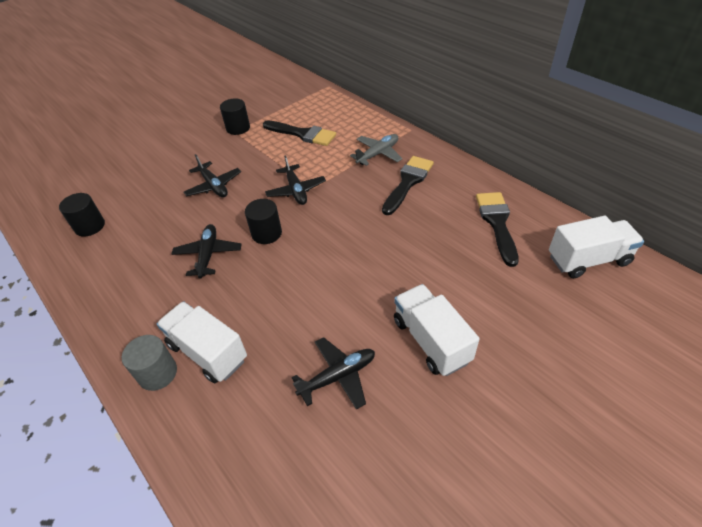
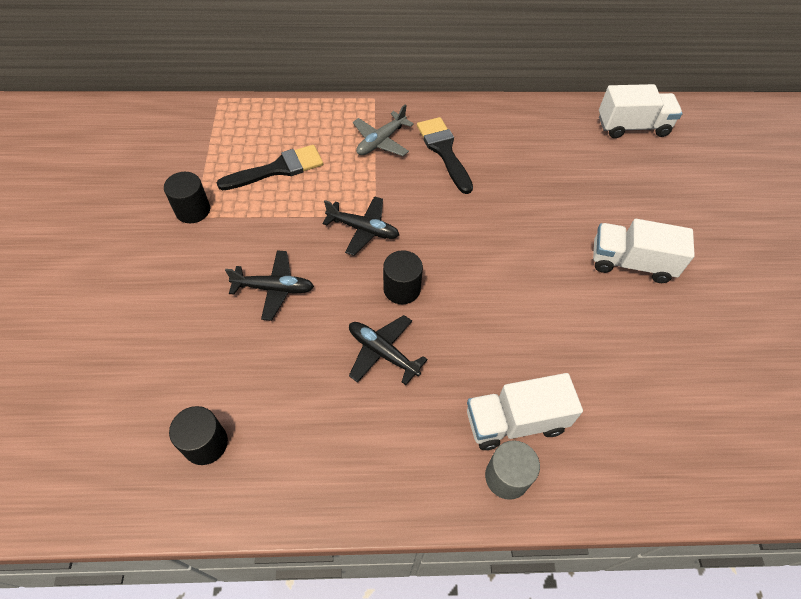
camera: 55 degrees left, 10 degrees up
black plane [292,337,375,410] -> none
grey plane [350,134,403,166] -> grey plane turned 135 degrees counterclockwise [353,104,414,156]
black brush [476,192,519,267] -> none
white truck [549,216,644,278] -> white truck turned 60 degrees clockwise [599,84,683,138]

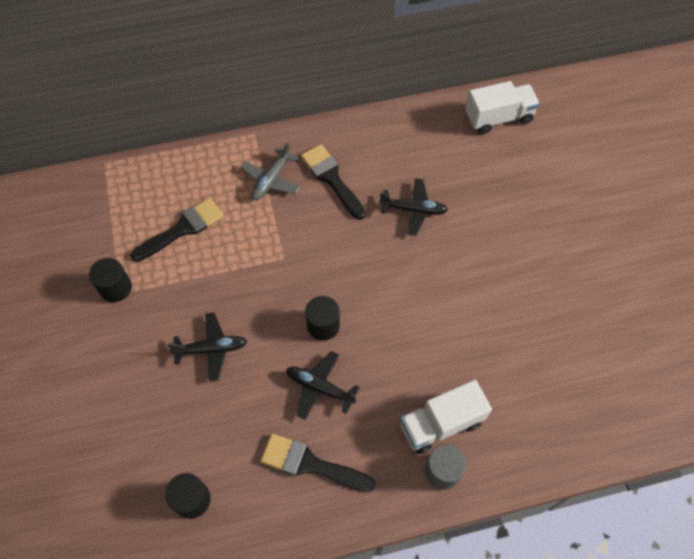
camera: 10 degrees left, 5 degrees up
black plane [322,196,399,256] -> black plane moved to [379,178,448,236]
white truck [593,219,695,283] -> none
none -> black brush [261,434,375,492]

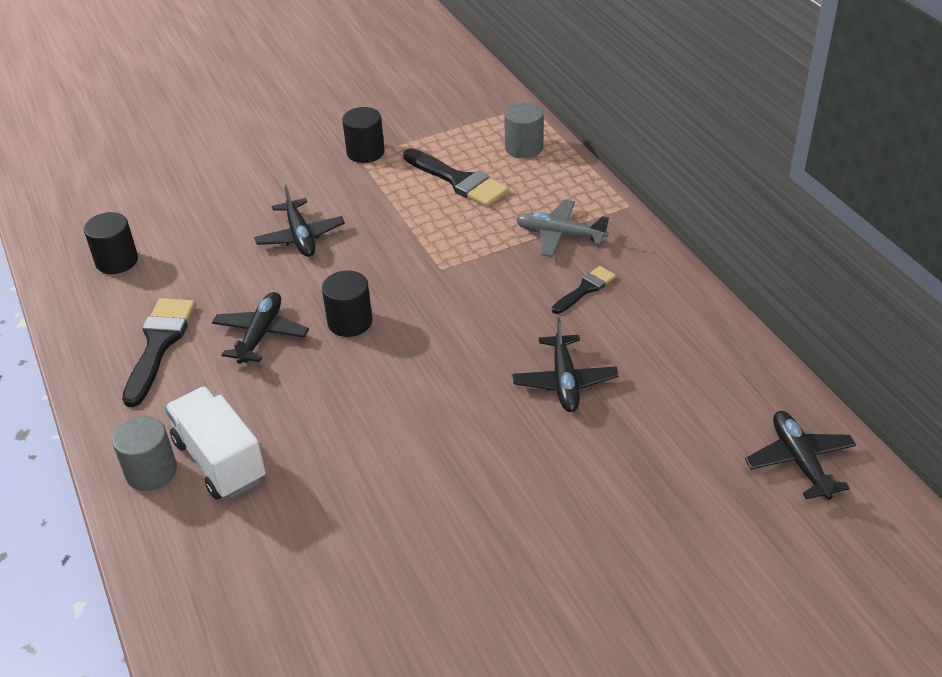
camera: 80 degrees right, 20 degrees down
black brush [301,144,366,220] -> black brush [552,266,616,314], size x0.58
white truck [465,81,540,134] -> black plane [745,411,856,500]
none -> grey cylinder [504,102,544,158]

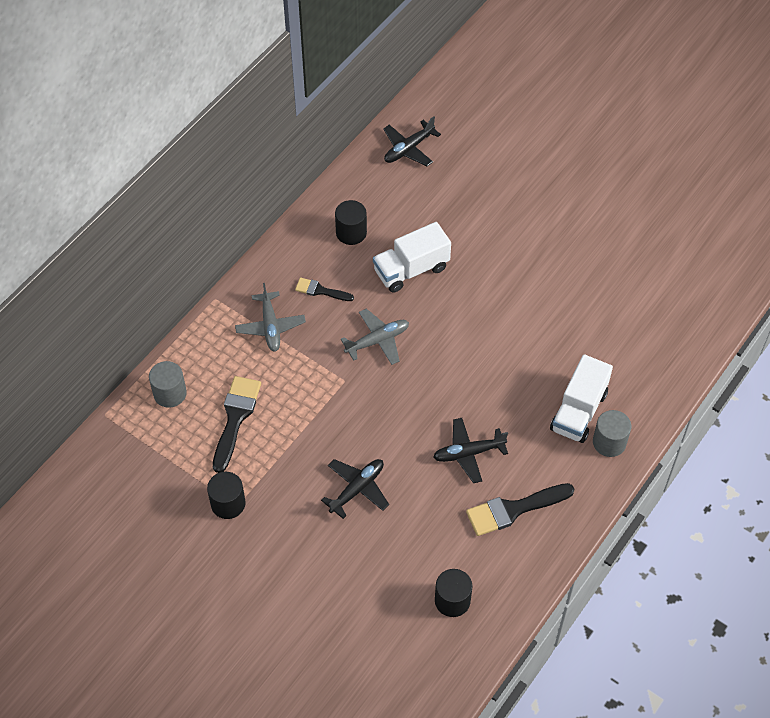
camera: 120 degrees left, 15 degrees up
black cylinder [322,270,373,337] -> black cylinder moved to [335,200,367,245]
black plane [512,318,619,412] -> white truck [373,222,451,293]
none -> grey plane [341,308,409,365]

